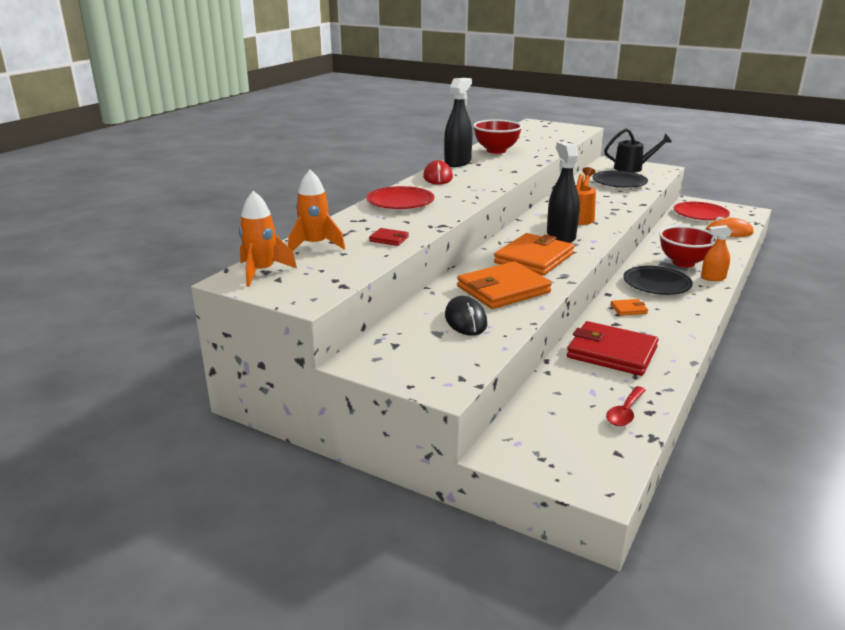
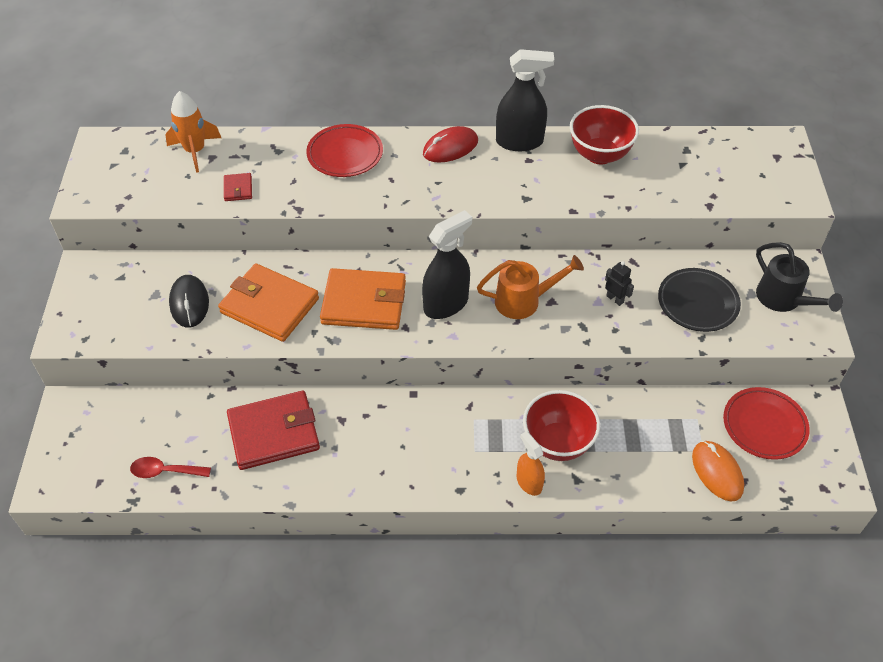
camera: 60 degrees right, 25 degrees up
orange rocket [239,191,297,287] -> none
black mouse [445,296,487,336] -> black mouse turned 60 degrees counterclockwise [169,275,209,328]
red wallet [567,321,659,376] -> red wallet turned 75 degrees clockwise [227,391,320,470]
orange wallet [610,299,648,316] -> none
black plate [623,266,693,295] -> none
none -> black robot [605,261,634,306]

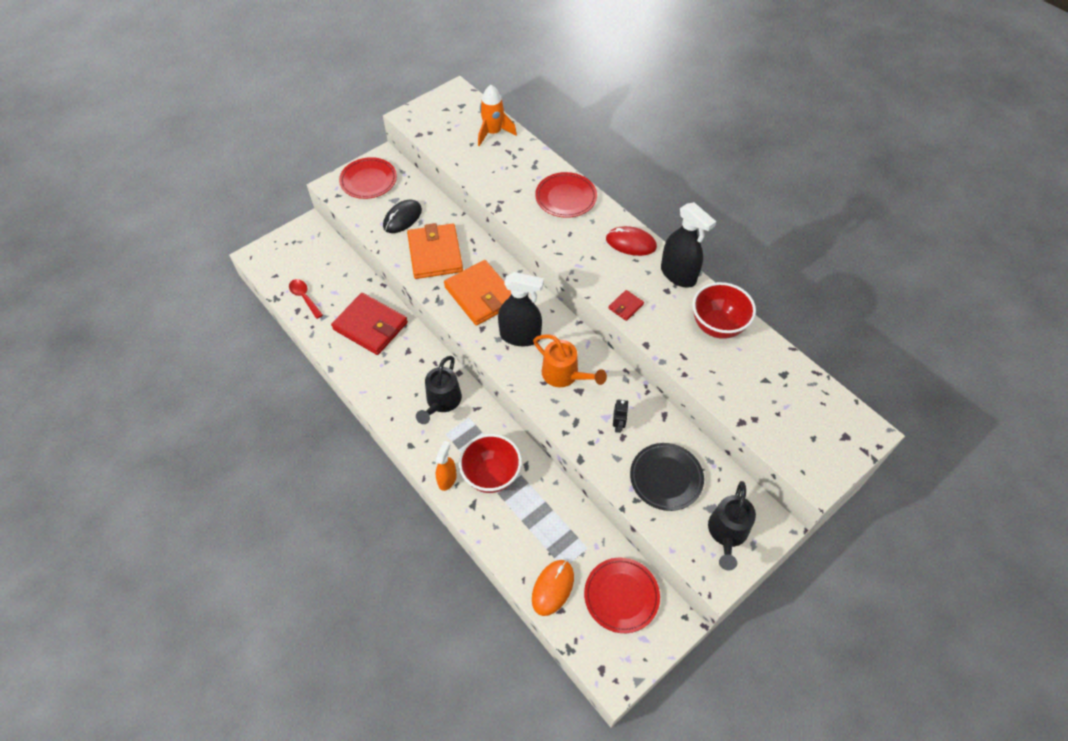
camera: 50 degrees right, 5 degrees up
red wallet [224,173,252,201] -> red wallet moved to [609,290,644,321]
none -> red plate [339,157,397,199]
none -> black watering can [416,356,462,424]

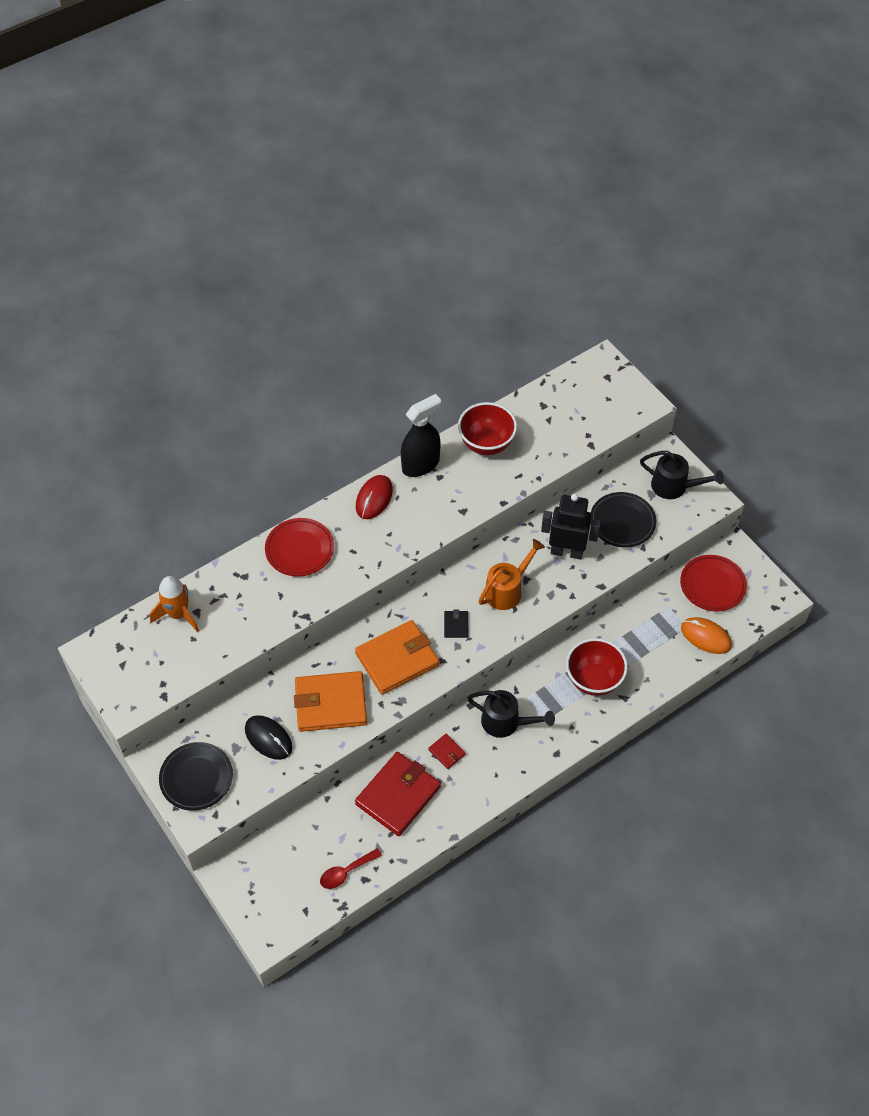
camera: 85 degrees left, 0 degrees up
red plate [339,157,397,199] -> black plate [159,742,233,811]
orange spray bottle [436,441,457,491] -> none
black spray bottle [498,272,544,346] -> black wallet [444,610,468,638]
red wallet [609,290,644,321] -> red wallet moved to [428,734,466,769]
black robot [613,400,629,433] -> black robot [541,494,601,560], size x2.13

